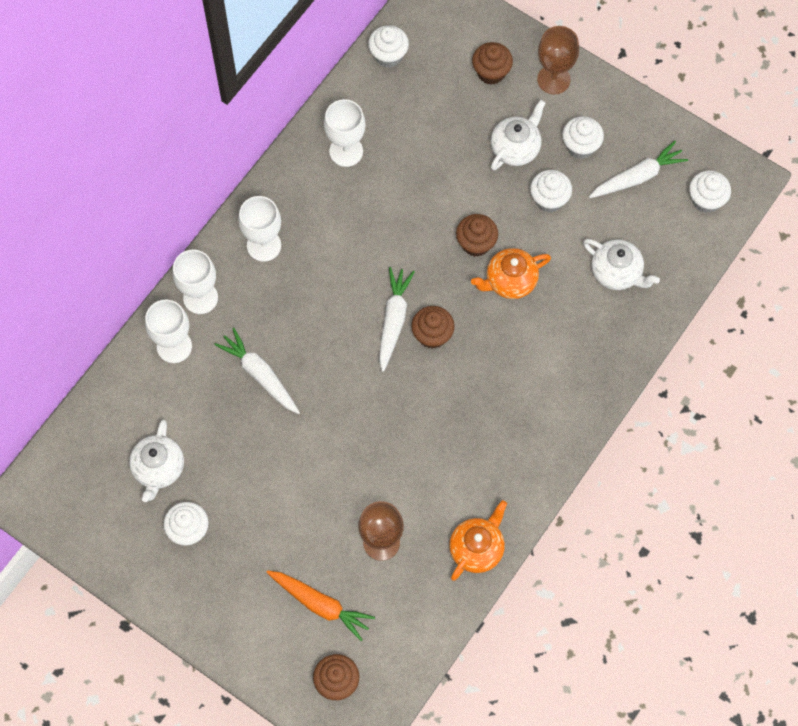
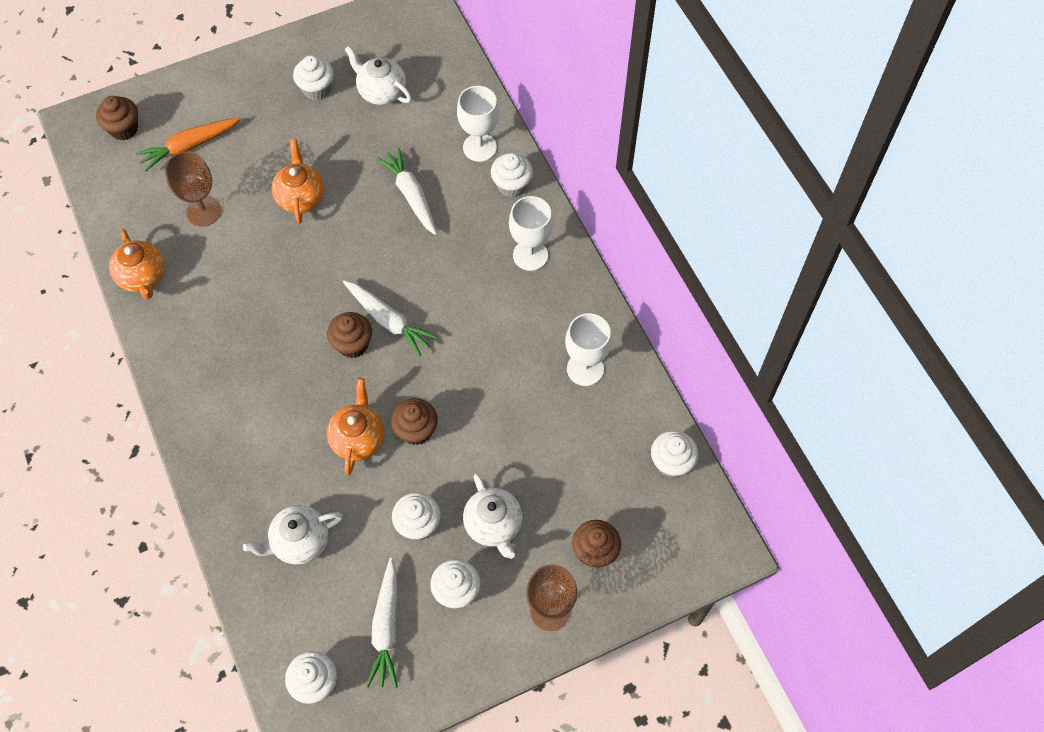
camera: 120 degrees right, 5 degrees down
white goblet [173,250,218,314] -> white cupcake [491,153,533,198]
white carrot [214,328,300,414] -> white carrot turned 105 degrees counterclockwise [376,148,437,235]
none -> orange teapot [271,139,324,224]

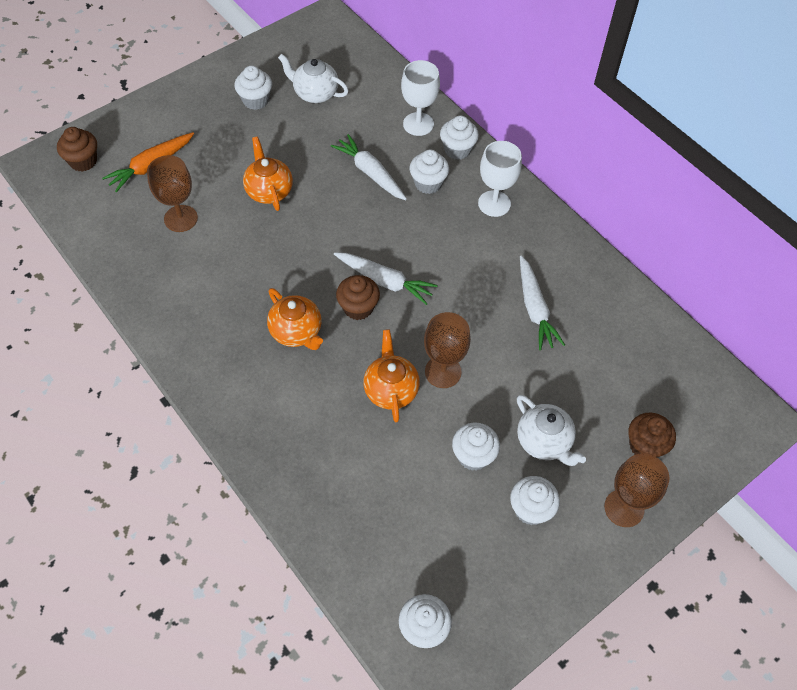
camera: 15 degrees left, 5 degrees down
orange teapot [109,229,165,299] -> orange teapot moved to [267,288,323,350]
white teapot [243,505,343,565] -> none
white carrot [366,558,398,688] -> white carrot moved to [520,255,565,350]
brown cupcake [391,398,438,445] -> brown goblet [424,312,471,388]
white goblet [565,313,612,386] -> none
white cupcake [651,431,699,478] -> white cupcake moved to [410,149,449,194]

